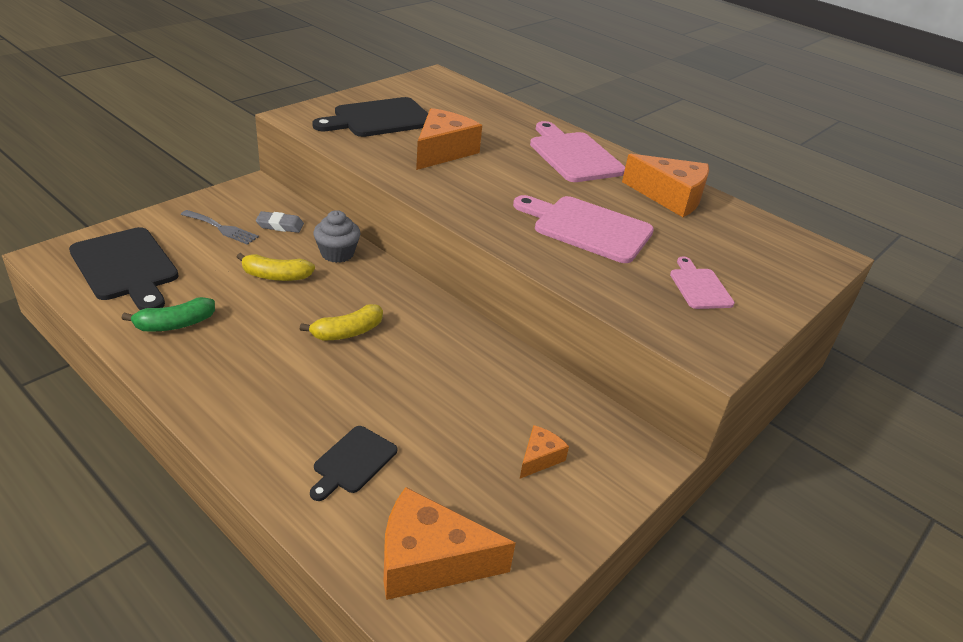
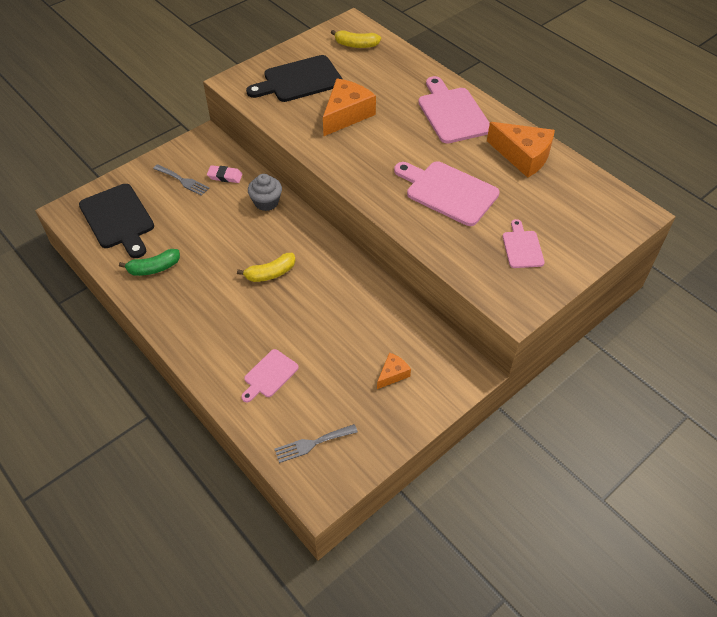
camera: 10 degrees right, 15 degrees up
yellow banana [237,253,315,281] -> yellow banana moved to [331,30,381,48]
grey eraser [256,211,304,233] -> pink eraser [207,165,243,183]
black cutting board [310,426,397,501] -> pink cutting board [241,349,299,402]
orange cheese [384,487,516,600] -> grey fork [274,424,358,463]

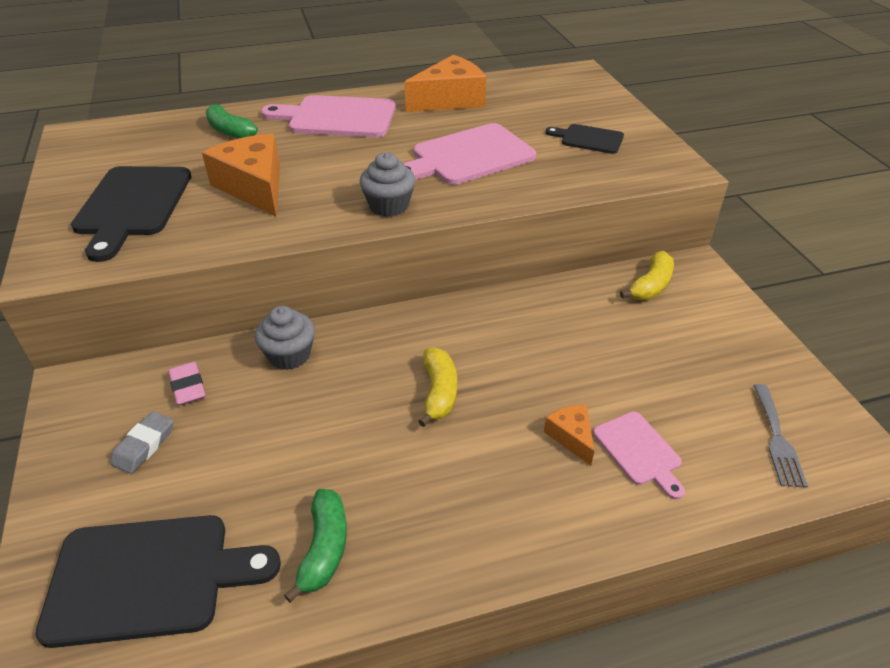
camera: 65 degrees left, 10 degrees down
grey fork [153,164,209,196] -> grey eraser [110,411,173,474]
pink eraser [207,165,243,183] -> pink eraser turned 60 degrees counterclockwise [168,362,206,405]
yellow banana [331,30,381,48] -> yellow banana moved to [620,251,674,300]
orange cheese [377,353,411,389] -> orange cheese moved to [544,404,594,466]
pink cutting board [503,219,545,268] -> black cutting board [546,124,624,154]
none -> green banana [205,102,258,139]
none -> grey cupcake [360,152,415,217]

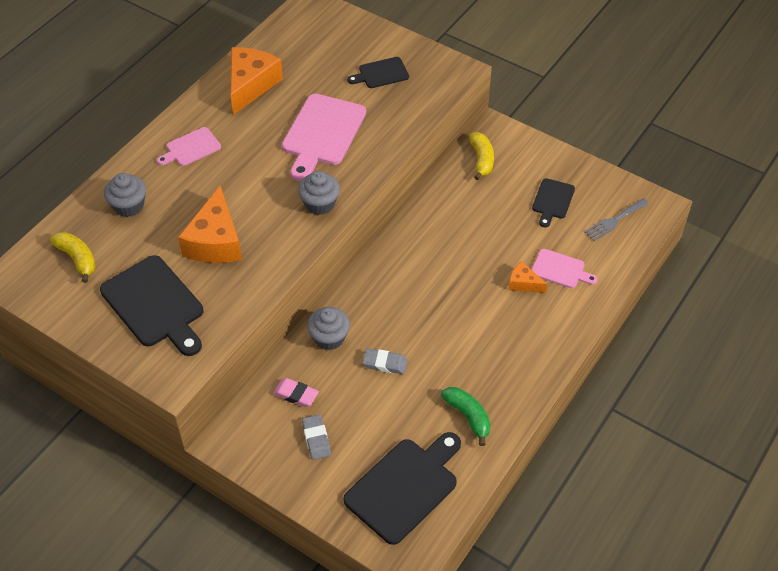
camera: 40 degrees left, 10 degrees up
orange cheese [202,133,280,216] -> orange cheese turned 105 degrees counterclockwise [178,186,242,263]
green banana [205,102,258,139] -> grey cupcake [104,173,146,217]
pink cutting board [261,95,396,138] -> pink cutting board [157,127,221,166], size x0.55
yellow banana [418,347,457,427] -> yellow banana moved to [50,232,96,283]
grey fork [754,384,808,488] -> grey fork turned 90 degrees clockwise [584,198,649,241]
none -> grey eraser [363,349,408,374]
none -> black cutting board [532,178,575,228]

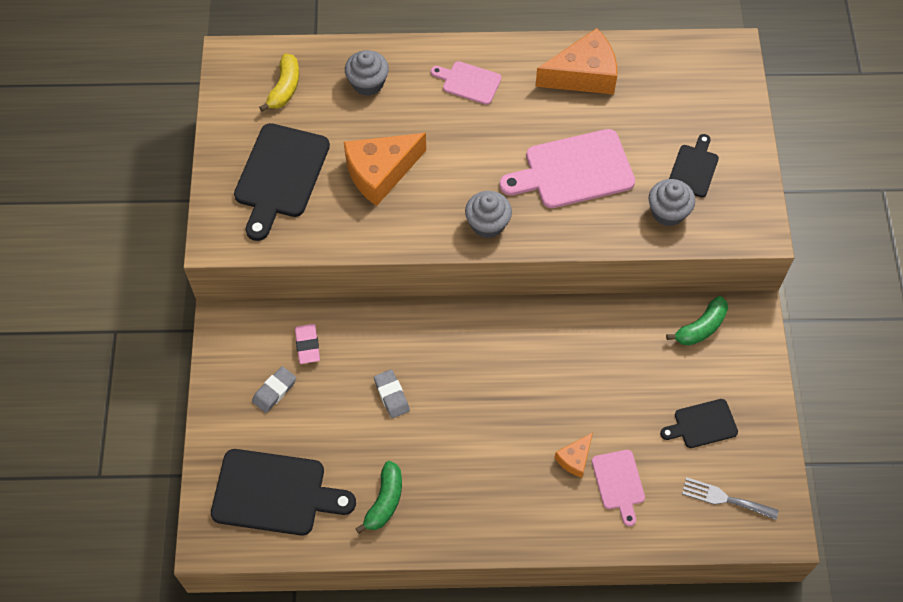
camera: 55 degrees right, 10 degrees up
grey cupcake [307,307,350,350] -> grey cupcake moved to [648,179,695,226]
black cutting board [347,57,409,88] -> black cutting board turned 75 degrees clockwise [669,134,719,197]
yellow banana [469,132,494,180] -> green banana [666,296,728,346]
orange cheese [509,261,547,293] -> orange cheese turned 135 degrees counterclockwise [554,432,593,478]

